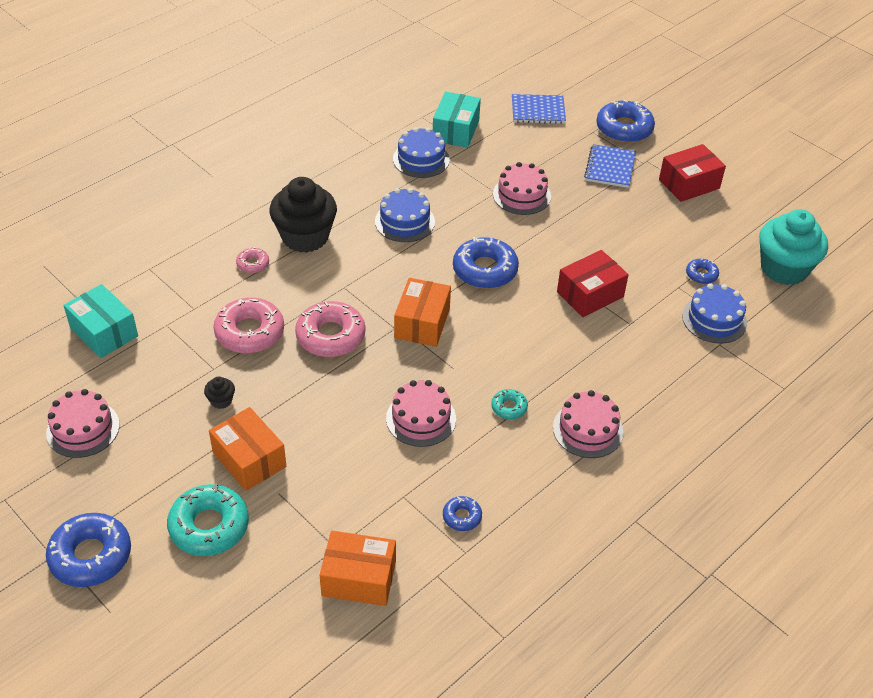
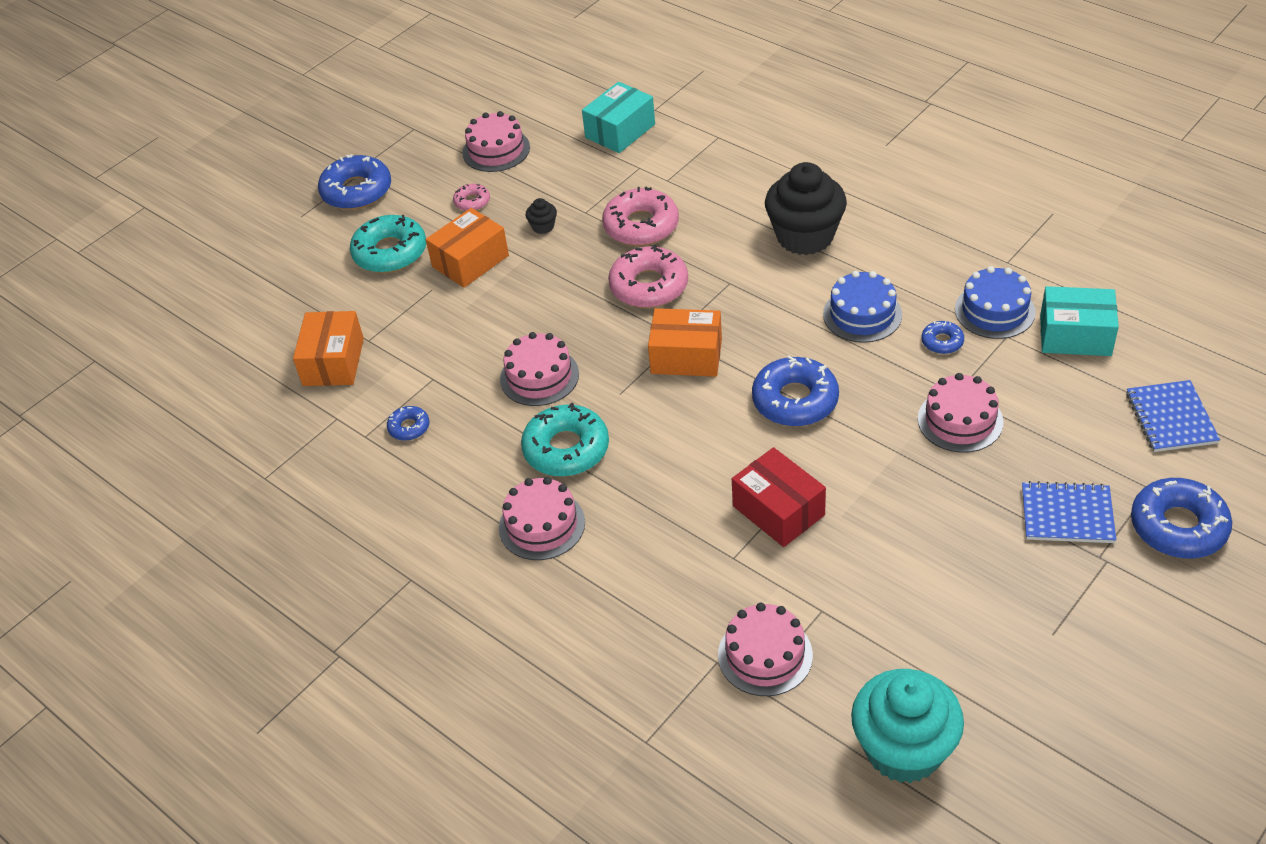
camera: 90 degrees right, 0 degrees up
pink donut [236,247,269,273] -> pink donut moved to [453,184,490,211]
turquoise donut [491,389,528,419] -> turquoise donut [521,402,609,477], size x2.00
red box [659,144,726,202] -> none
blue cake [682,283,747,343] -> pink cake [718,603,813,696]
blue donut [686,259,719,284] -> blue donut moved to [921,321,964,354]

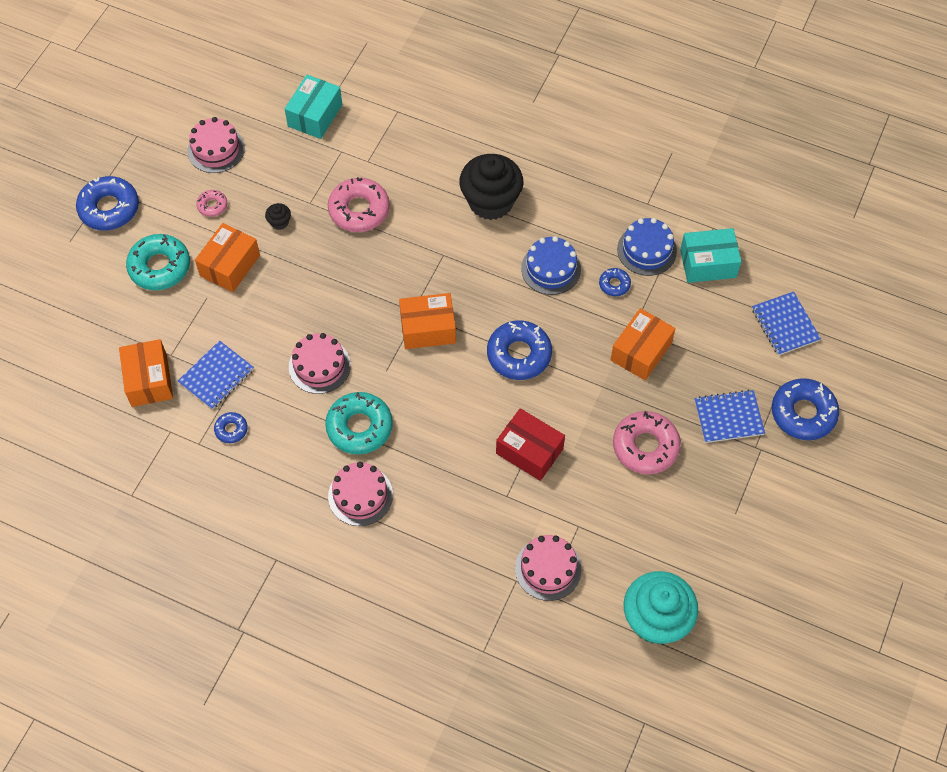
camera: 20 degrees left, 15 degrees up
pink donut [608,244,688,308] -> pink donut moved to [613,411,681,474]
pink cake [918,373,1004,453] -> orange box [611,308,676,381]
none -> blue notebook [178,340,254,410]

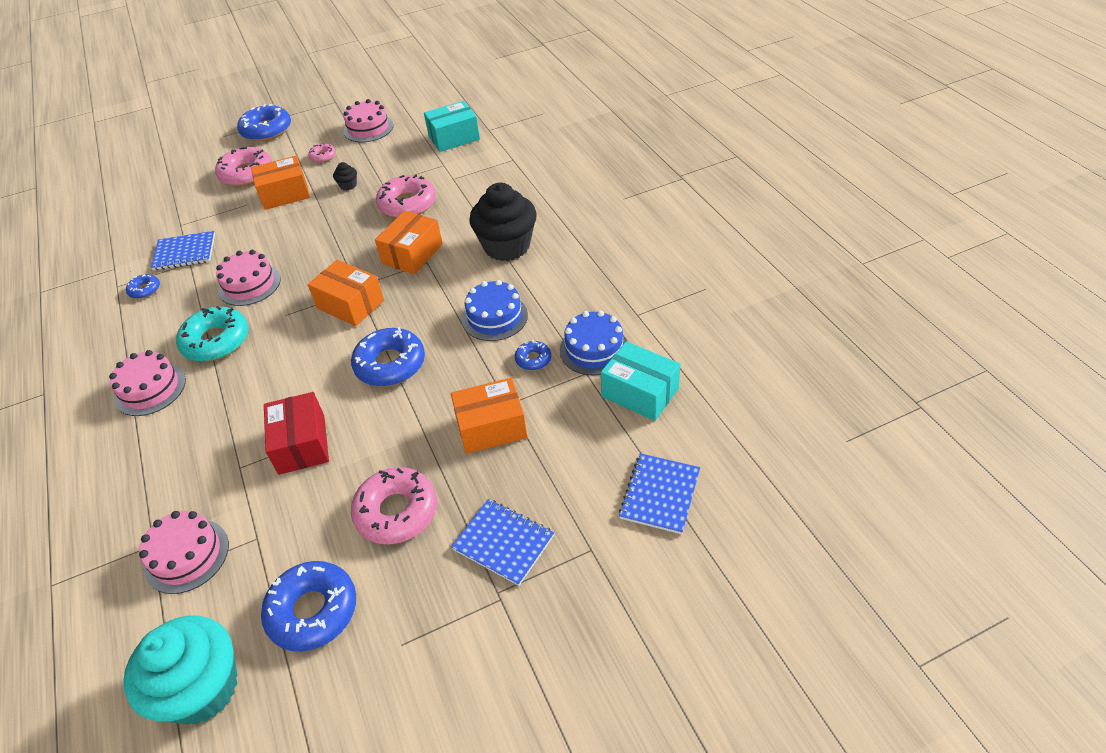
camera: 45 degrees right, 15 degrees down
orange box [119,339,173,407] -> orange box moved to [375,211,443,274]
turquoise donut [126,234,190,290] -> pink donut [215,147,272,187]
blue donut [772,378,839,440] -> blue donut moved to [261,561,356,652]

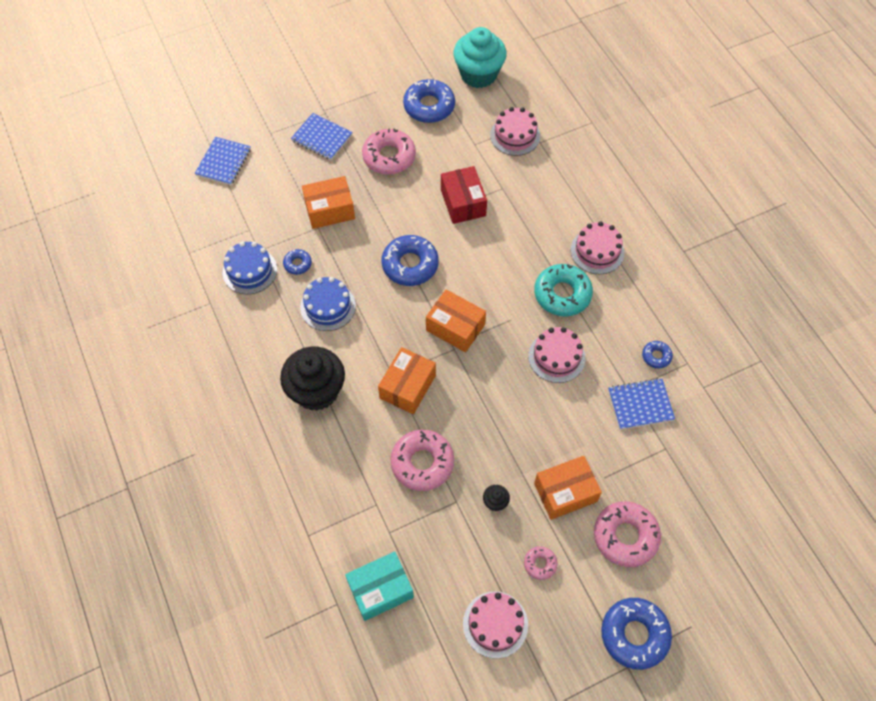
camera: 175 degrees right, 15 degrees up
turquoise box [601,341,681,421] -> none

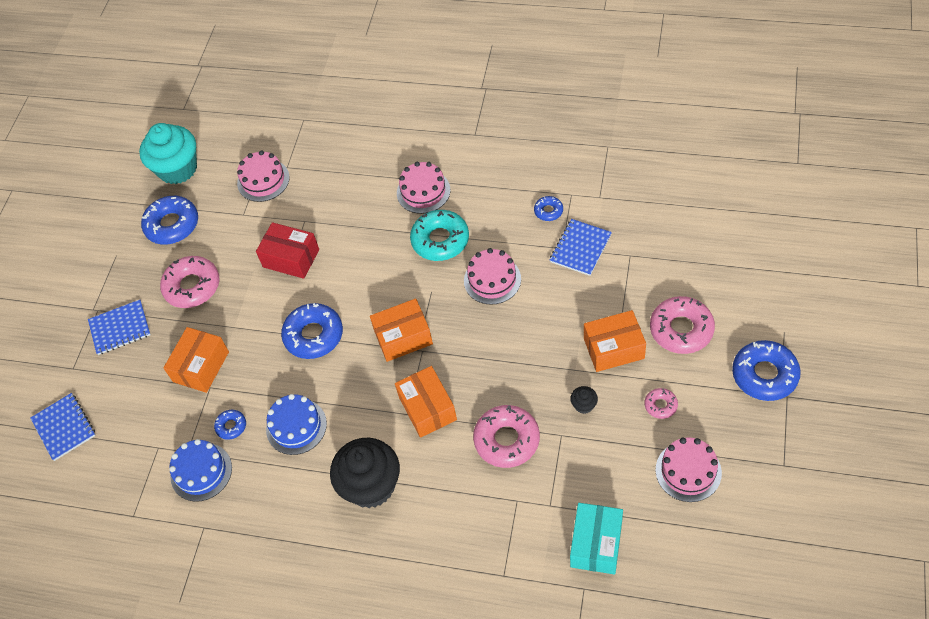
camera: 45 degrees left, 5 degrees down
orange box [534,456,602,520] -> orange box turned 60 degrees clockwise [584,310,646,372]

